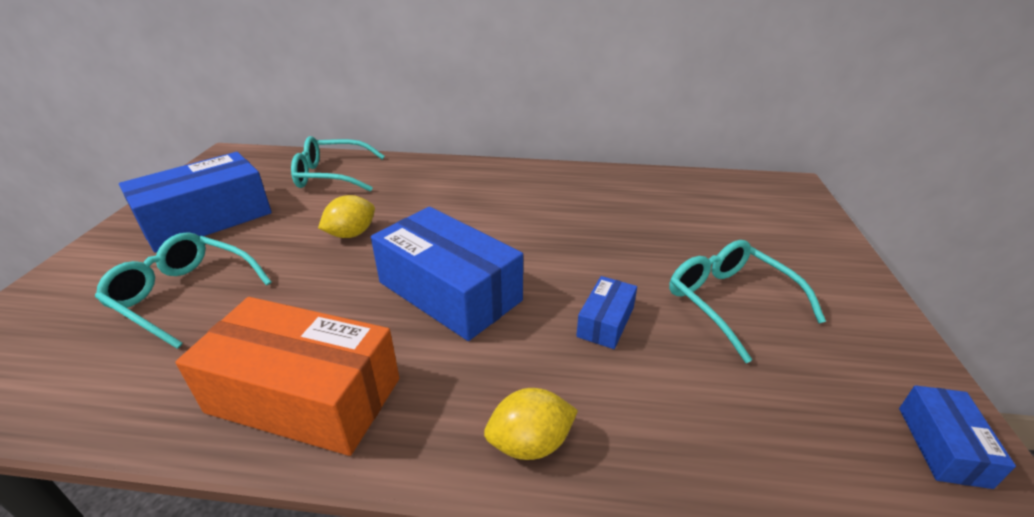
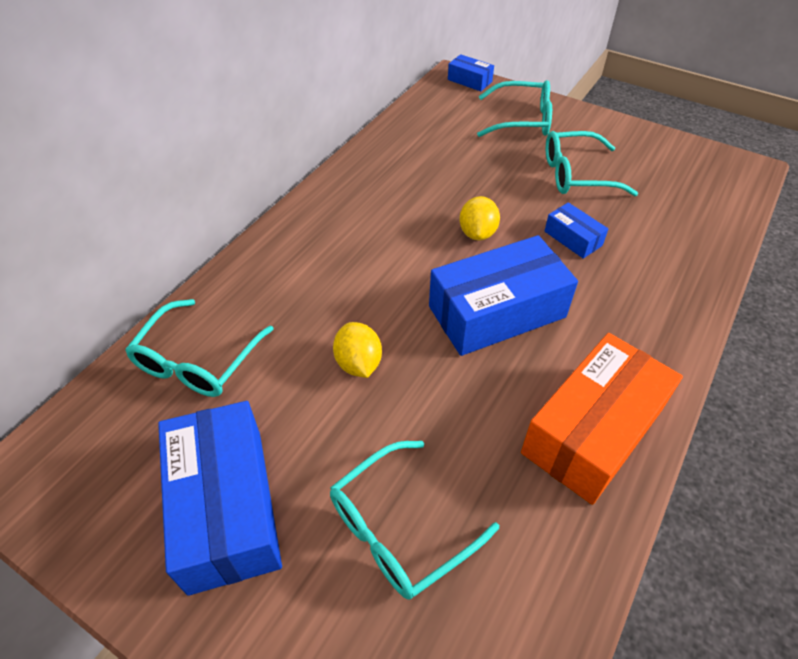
camera: 65 degrees left, 15 degrees up
yellow lemon [484,388,578,460] -> yellow lemon moved to [459,196,500,240]
blue box [899,385,1016,489] -> blue box moved to [448,54,494,91]
none -> turquoise glasses [477,80,552,137]

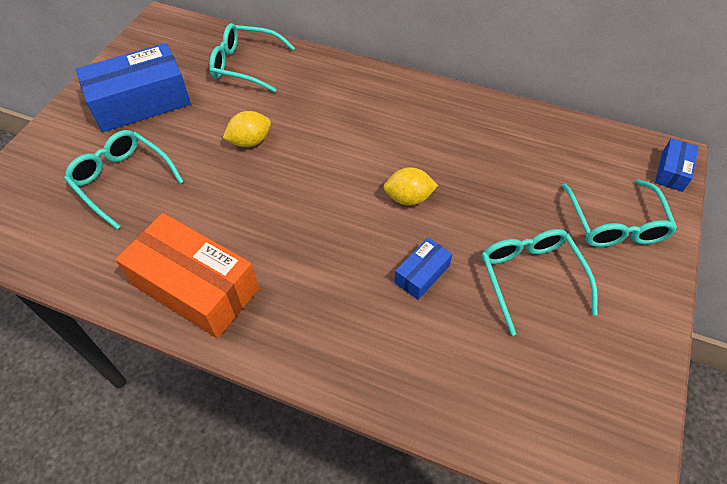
camera: 80 degrees right, 5 degrees up
blue box [429,235,578,356] -> none

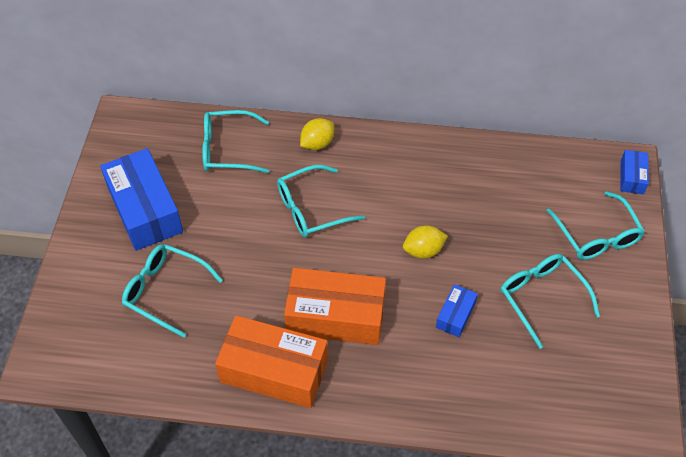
camera: 15 degrees left, 0 degrees up
blue box [76,43,191,132] -> blue box turned 75 degrees counterclockwise [100,148,183,251]
yellow lemon [223,111,271,147] -> yellow lemon moved to [300,118,334,150]
none -> turquoise glasses [277,165,365,237]
none -> orange box [284,268,386,345]

